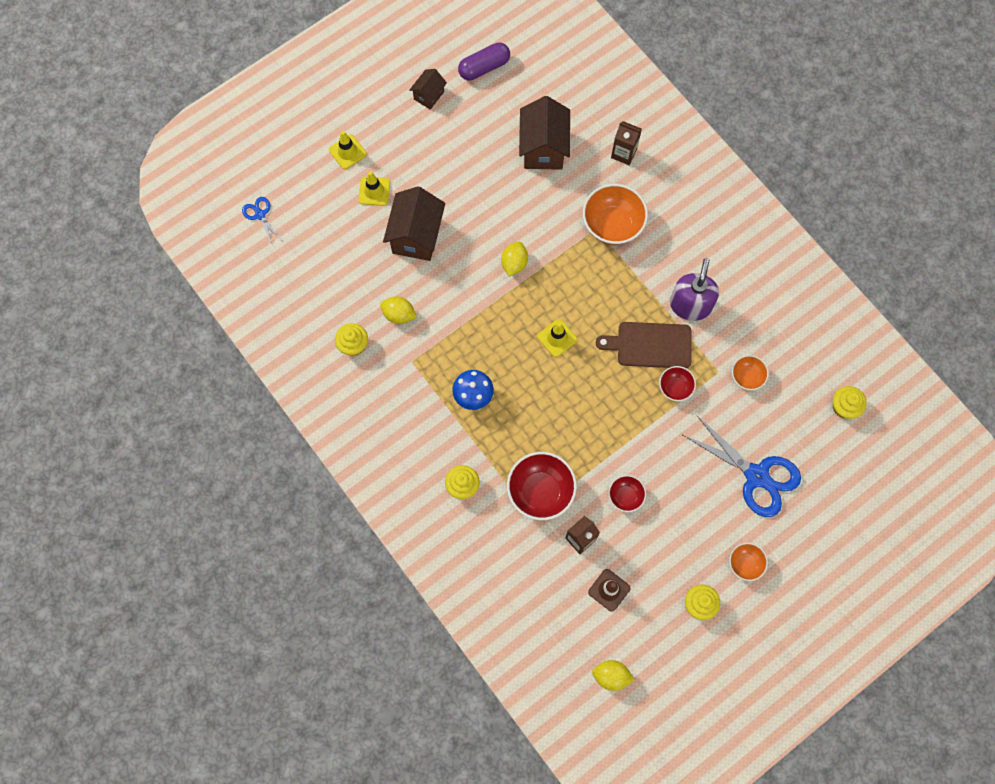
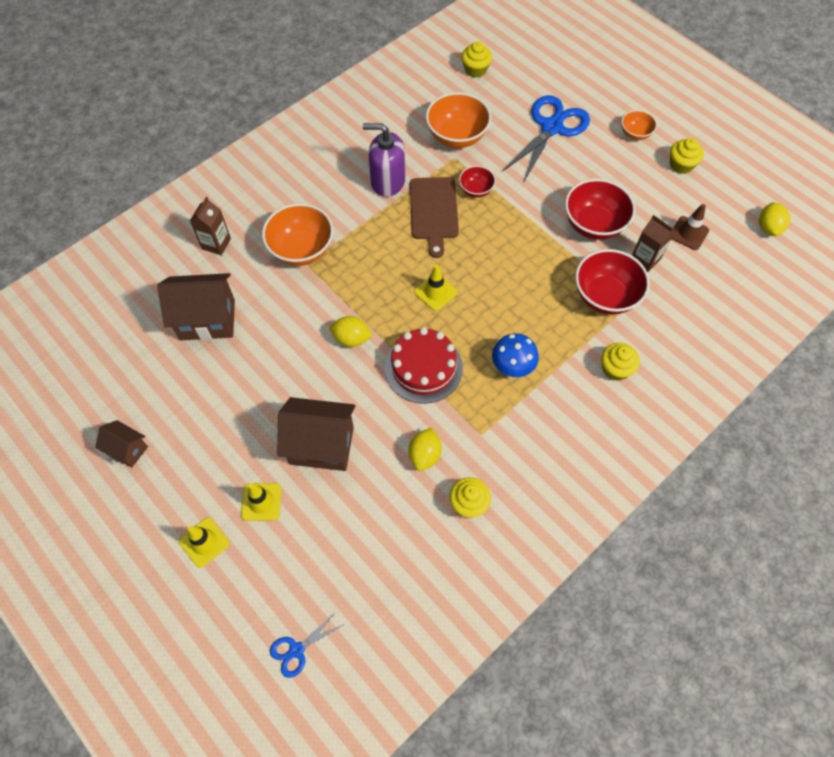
camera: 95 degrees left, 10 degrees down
purple capsule [458,43,510,80] -> none
red bowl [608,475,646,512] -> red bowl [565,179,636,240], size x1.83
orange bowl [732,355,769,390] -> orange bowl [426,92,491,148], size x1.83
none -> red cake [385,327,463,404]

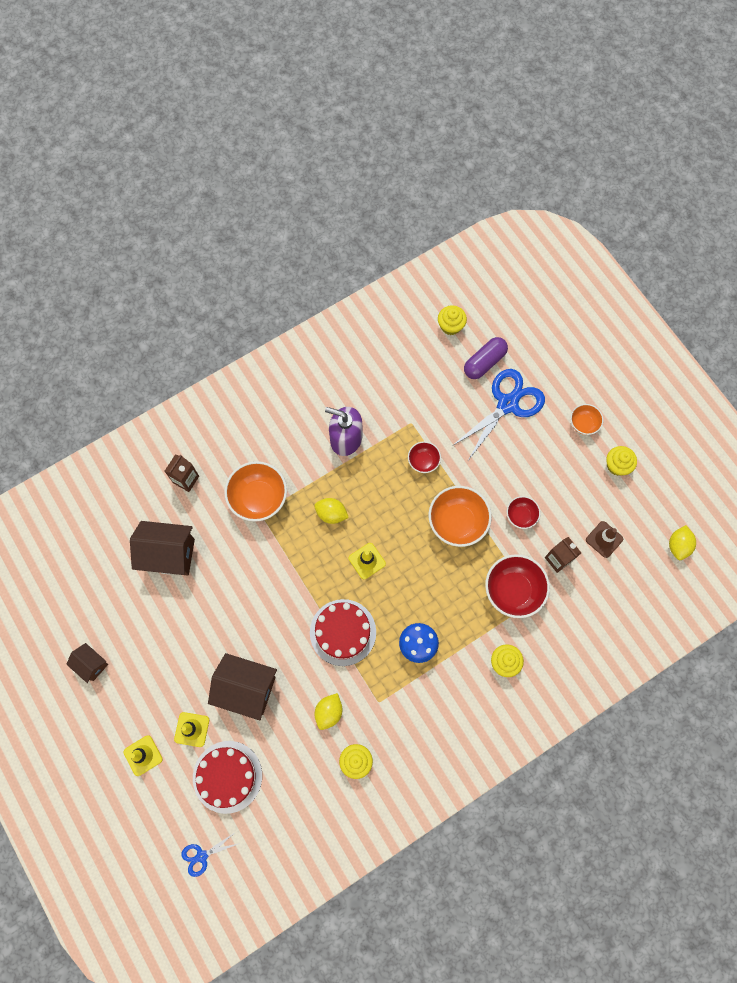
camera: 10 degrees right, 10 degrees up
yellow lemon [330,316,373,347] -> yellow lemon moved to [314,498,349,524]
brown cutting board [410,177,459,258] -> none
orange bowl [426,92,491,148] -> orange bowl moved to [428,486,492,547]
red bowl [565,179,636,240] -> red bowl [507,496,541,529], size x0.55
none -> red cake [193,741,262,814]
none -> purple capsule [464,337,508,379]

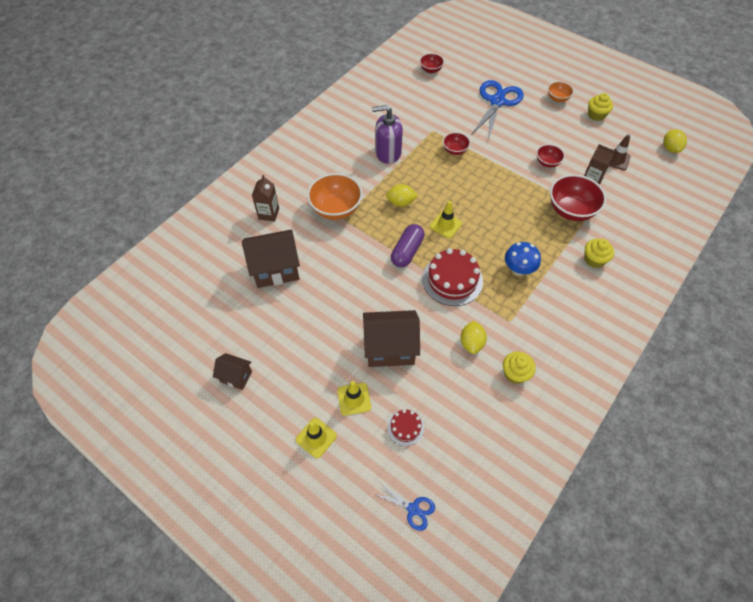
camera: 20 degrees left, 15 degrees down
blue scissors [181,833,240,877] -> blue scissors turned 105 degrees counterclockwise [375,483,435,531]
red cake [193,741,262,814] -> red cake [387,409,424,446], size x0.53
orange bowl [428,486,492,547] -> none
yellow cupcake [438,305,467,335] -> red bowl [420,53,444,73]
purple capsule [464,337,508,379] -> purple capsule moved to [391,224,424,267]

